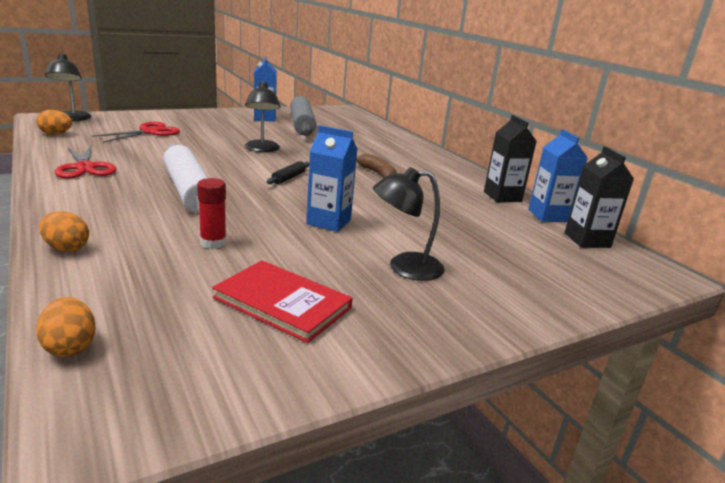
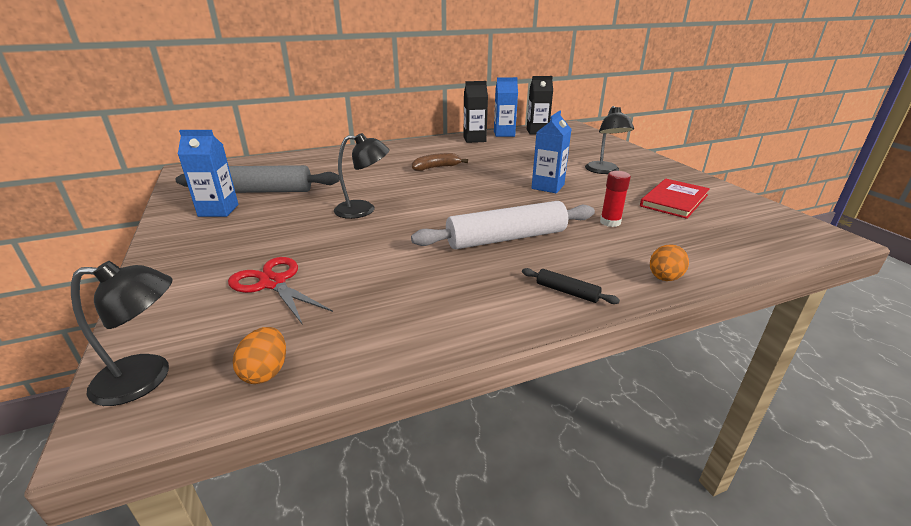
camera: 80 degrees left, 5 degrees up
orange egg [36,297,96,357] -> none
red scissors [54,144,117,179] -> none
black rolling pin [266,161,309,184] -> black rolling pin moved to [522,268,620,304]

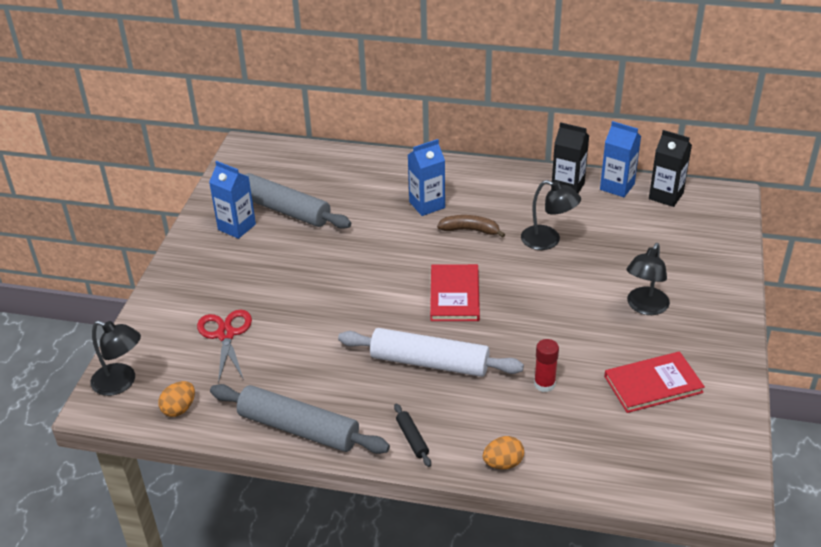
camera: 35 degrees right, 10 degrees up
black lamp [334,133,390,219] -> black lamp moved to [521,180,581,250]
blue carton [532,110,571,193] -> blue carton moved to [408,139,445,216]
none -> grey rolling pin [210,384,390,454]
none -> red book [430,264,480,321]

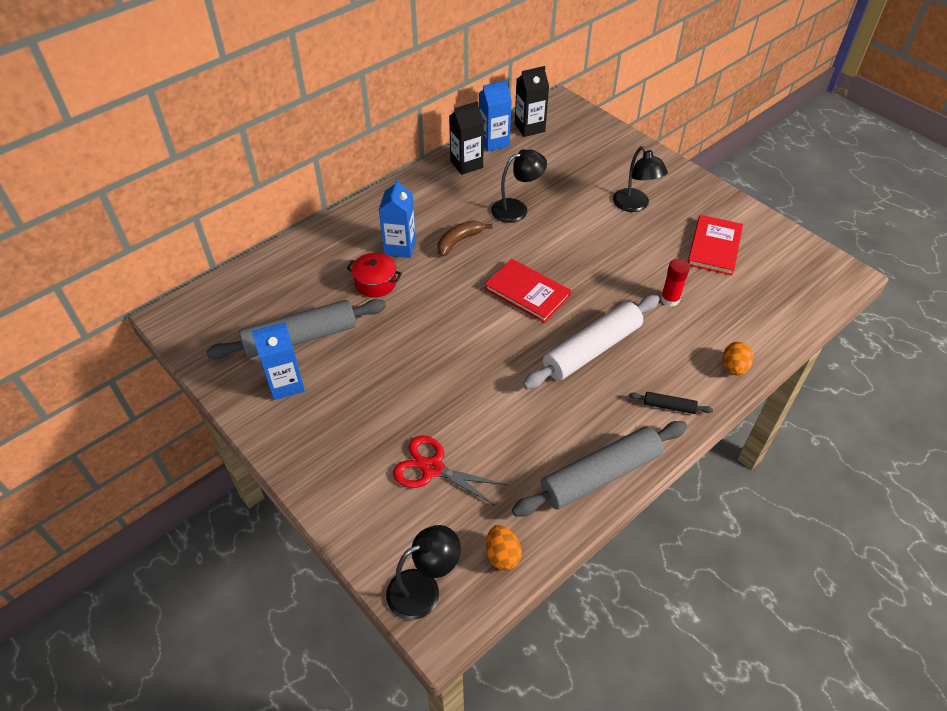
camera: 55 degrees left, 10 degrees up
none -> red pot [346,253,402,298]

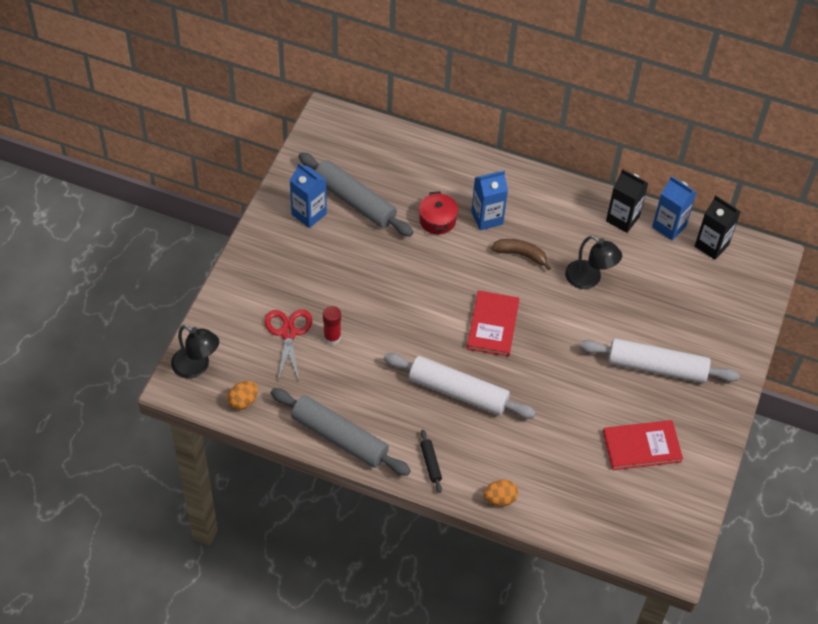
camera: 60 degrees right, 5 degrees up
black lamp [613,146,668,212] -> white rolling pin [580,338,740,383]
red glue stick [661,259,690,307] -> red glue stick moved to [323,306,341,345]

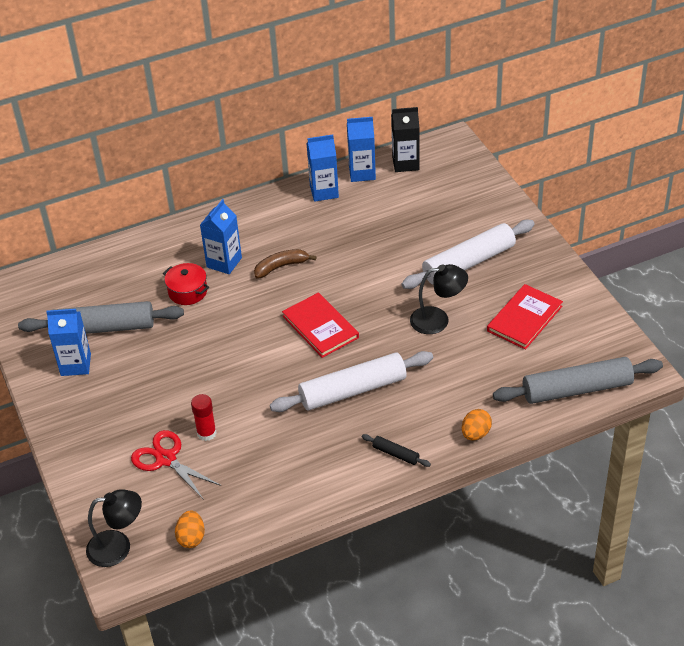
camera: 40 degrees left, 10 degrees down
grey rolling pin [271,388,411,476] -> grey rolling pin moved to [493,357,663,404]
black lamp [565,235,622,289] -> black lamp moved to [410,264,468,334]
black carton [606,169,648,233] -> blue carton [306,135,339,202]

